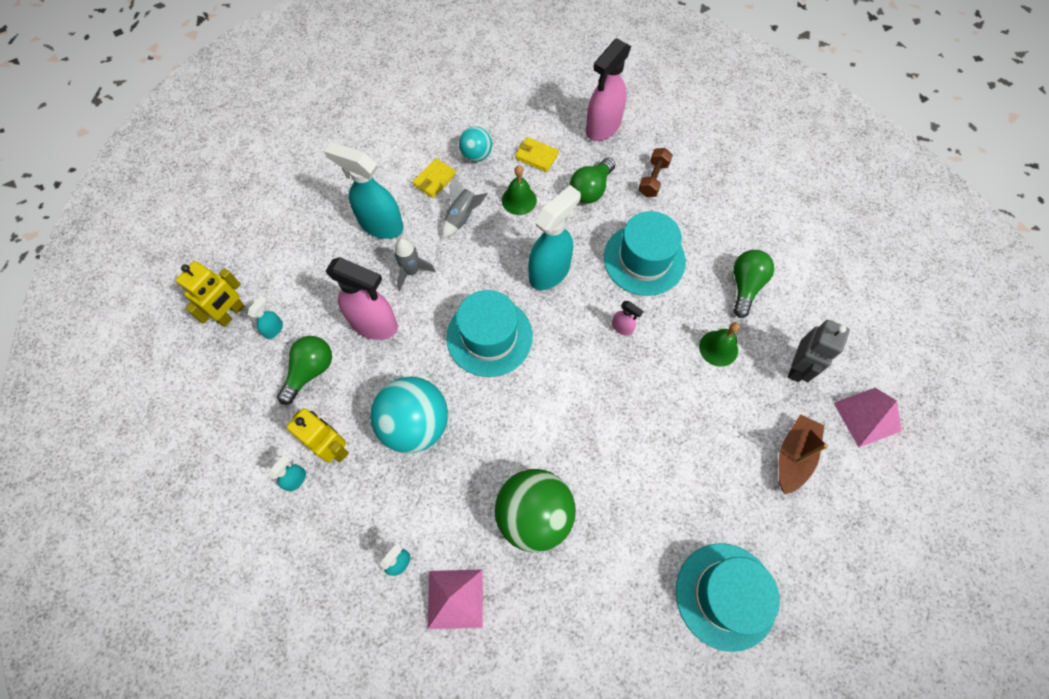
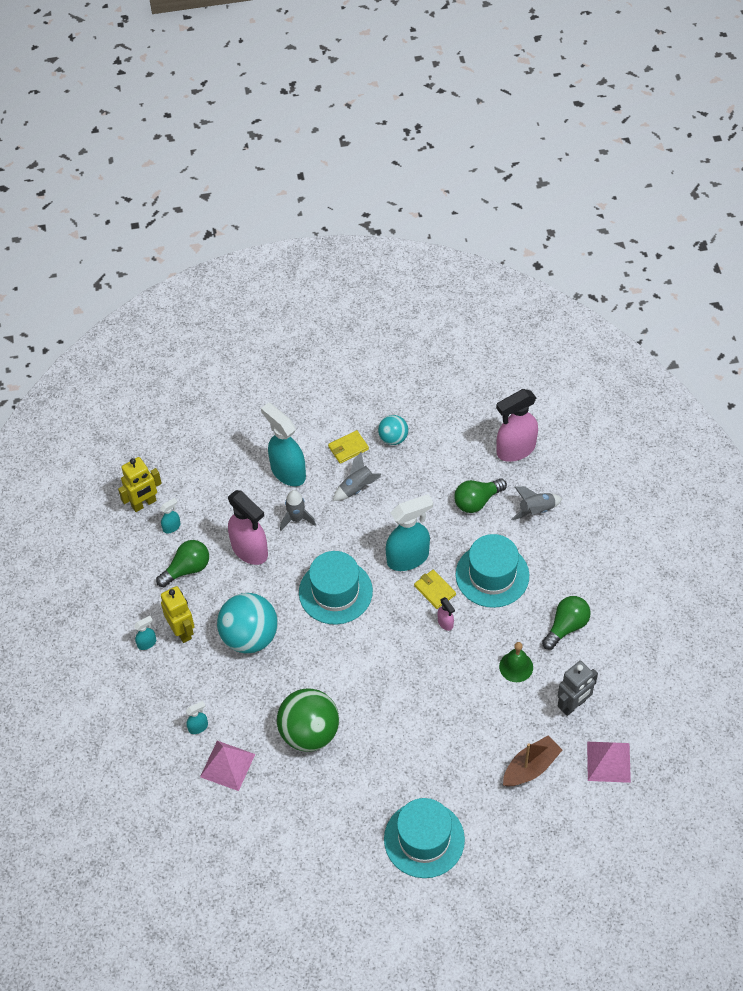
camera: 25 degrees right, 10 degrees down
green bell [502,165,537,215] -> none
yellow wallet [515,137,559,172] -> yellow wallet moved to [414,570,456,609]
brown dumbbell [638,148,673,197] -> grey rocket [511,486,562,520]

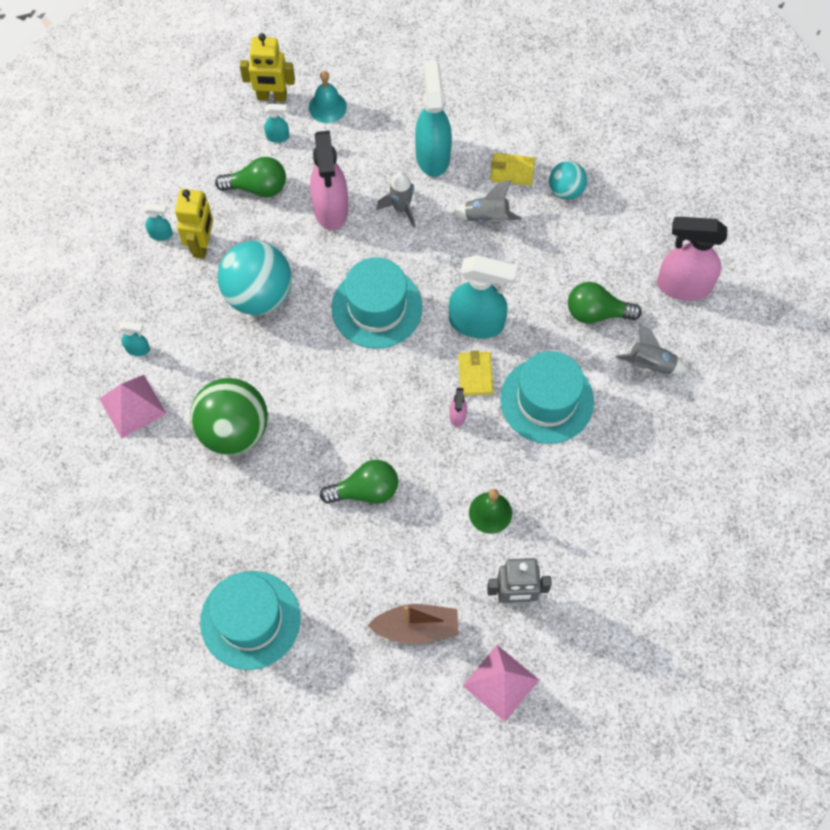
camera: 35 degrees right, 10 degrees up
green light bulb [542,596,591,650] -> green light bulb moved to [320,460,398,504]
none -> turquoise bell [309,71,347,123]

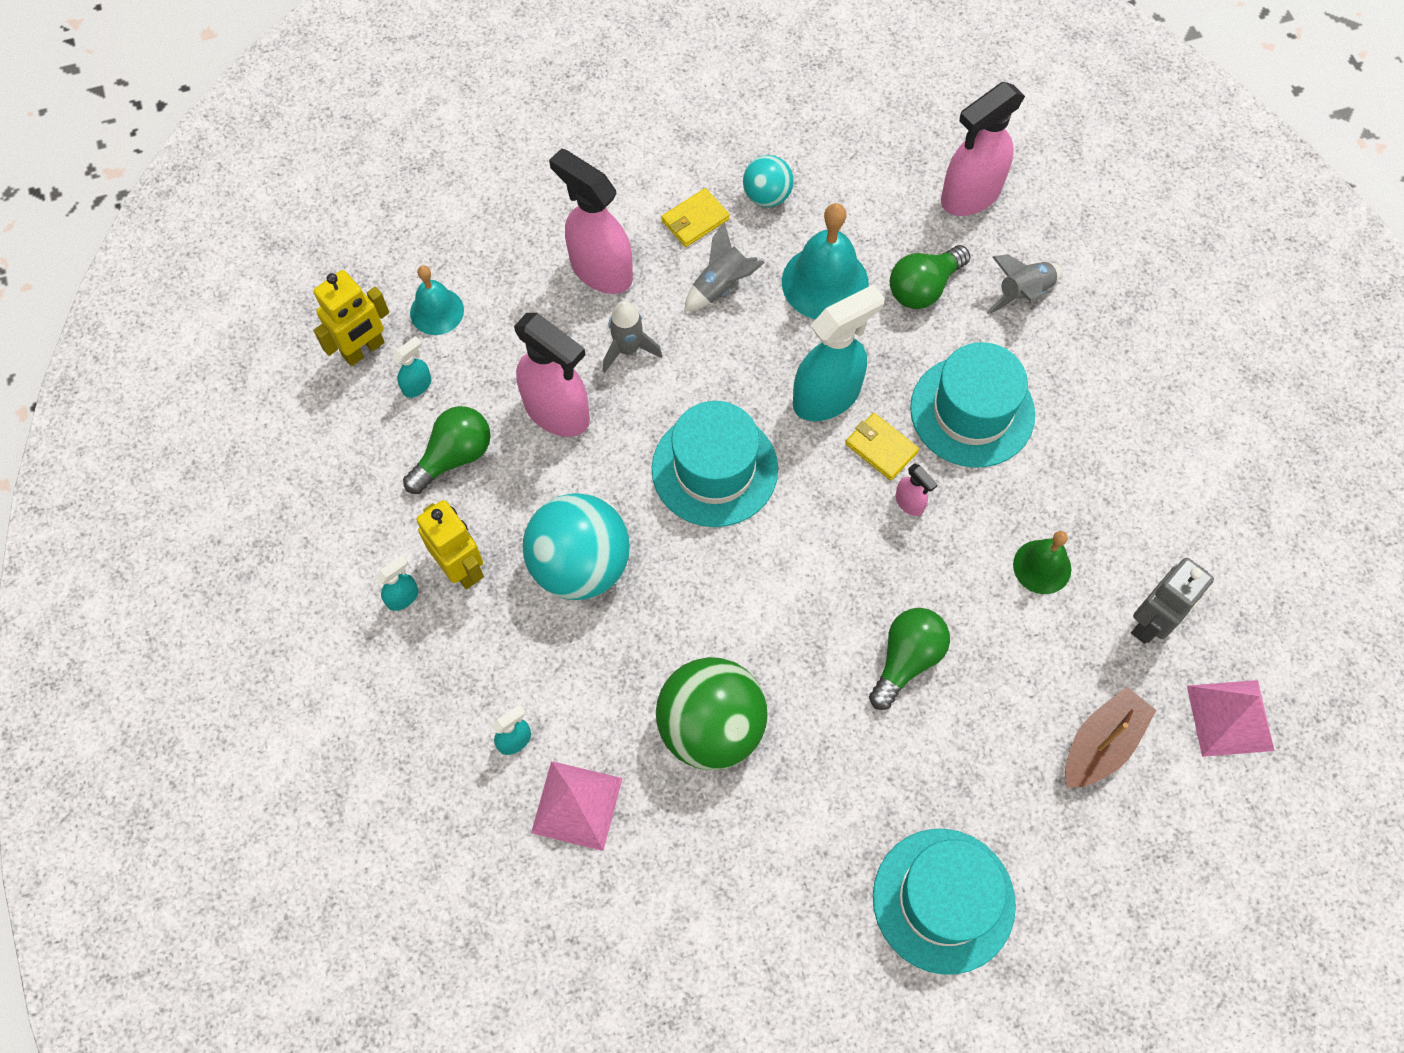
camera: 45 degrees left, 0 degrees up
turquoise spray bottle [415,61,452,177] -> pink spray bottle [549,148,633,294]
none -> turquoise bell [782,203,869,319]

